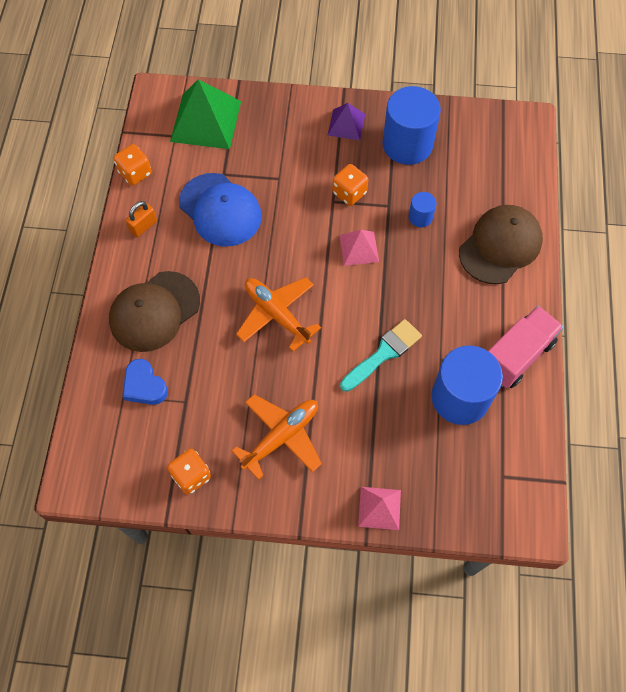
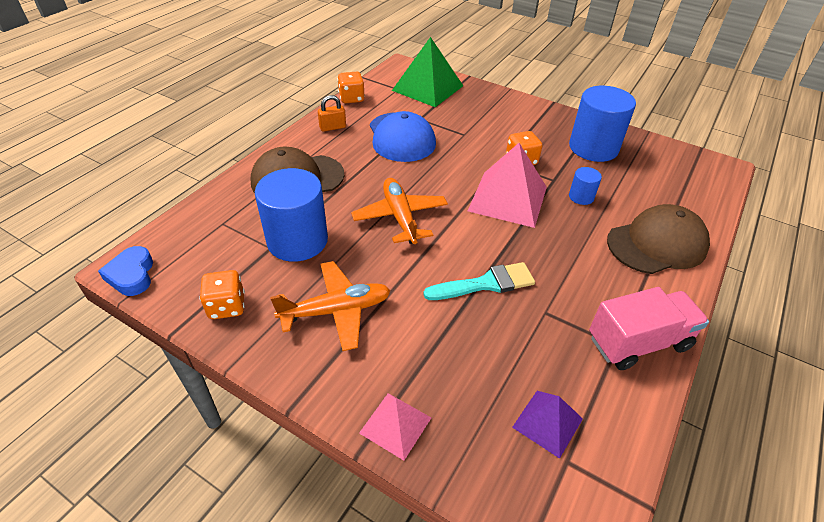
camera: 25 degrees right, 20 degrees down
blue heart [123,359,168,405] -> blue heart moved to [98,246,153,296]
purple pyramid [328,103,365,140] -> purple pyramid moved to [512,391,583,459]
pink pyramid [339,230,379,266] -> pink pyramid [468,143,547,228], size x1.84
blue cylinder [431,346,503,425] -> blue cylinder moved to [255,168,328,262]

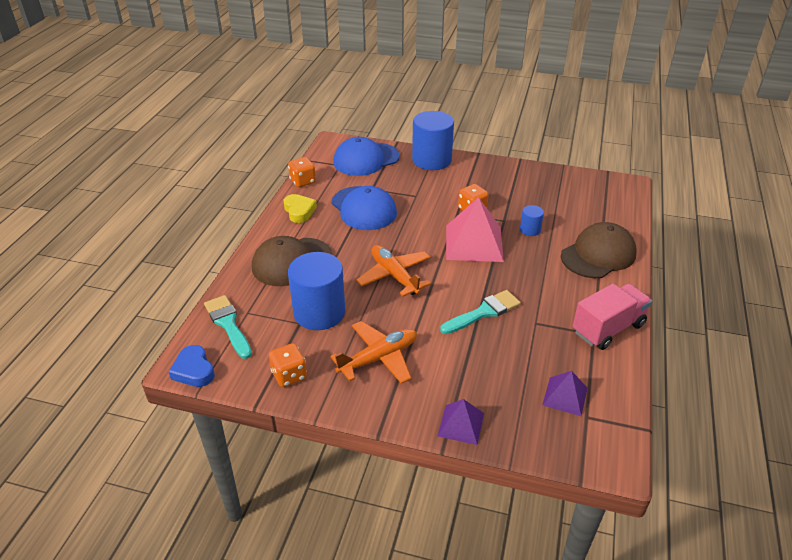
camera: 15 degrees left, 5 degrees down
orange padlock [318,95,346,132] -> yellow heart [284,194,317,223]
pink pyramid [359,393,431,460] -> purple pyramid [437,399,484,445]
green pyramid [392,37,463,107] -> blue cap [333,137,400,176]
blue cylinder [569,86,636,162] -> blue cylinder moved to [412,111,454,170]
none -> turquoise brush [204,295,252,359]

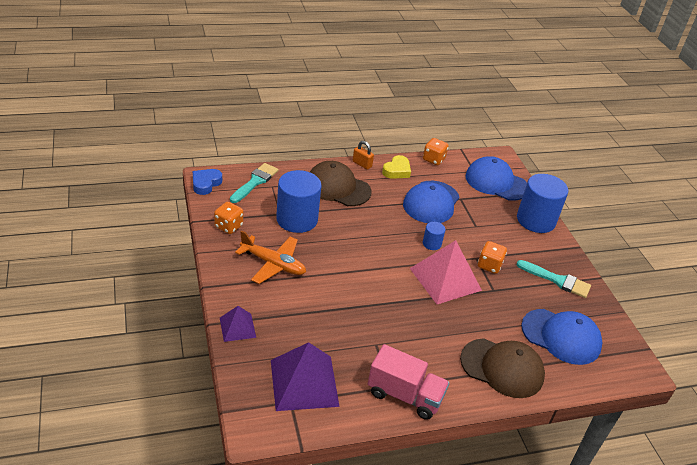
camera: 55 degrees right, 0 degrees up
orange plane [356,245,431,297] -> none
turquoise brush [440,290,521,334] -> turquoise brush moved to [516,260,591,298]
blue cylinder [520,205,544,236] -> blue cylinder moved to [423,222,446,250]
purple pyramid [542,371,588,416] -> purple pyramid [271,342,340,411], size x1.84
none -> orange padlock [353,141,374,170]
none -> blue cap [521,309,602,365]

